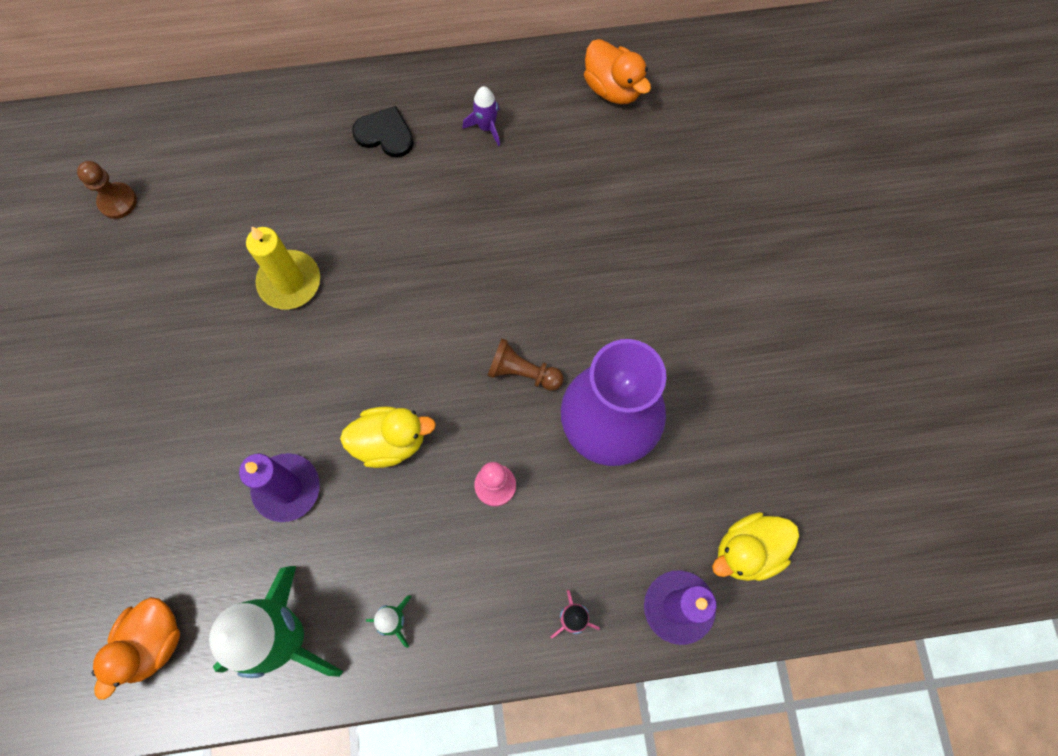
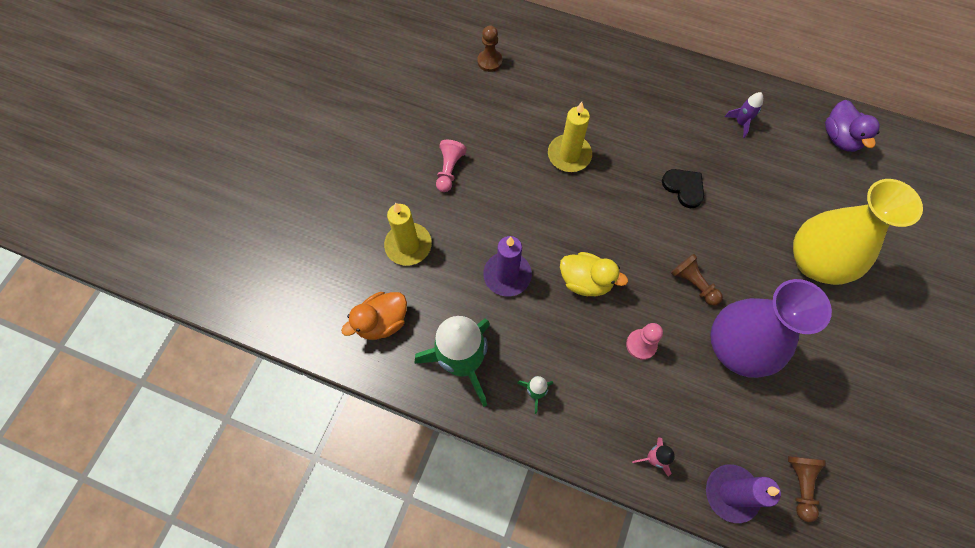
camera: 30 degrees right, 5 degrees down
black heart [352,106,414,158] -> black heart moved to [662,169,704,208]
orange duck [584,39,651,104] -> purple duck [825,100,880,152]
yellow duck [712,512,799,581] -> brown pawn [788,456,826,522]
none -> yellow candle [384,203,432,266]
none -> pink pawn [436,140,467,192]
none -> yellow vase [793,179,923,285]

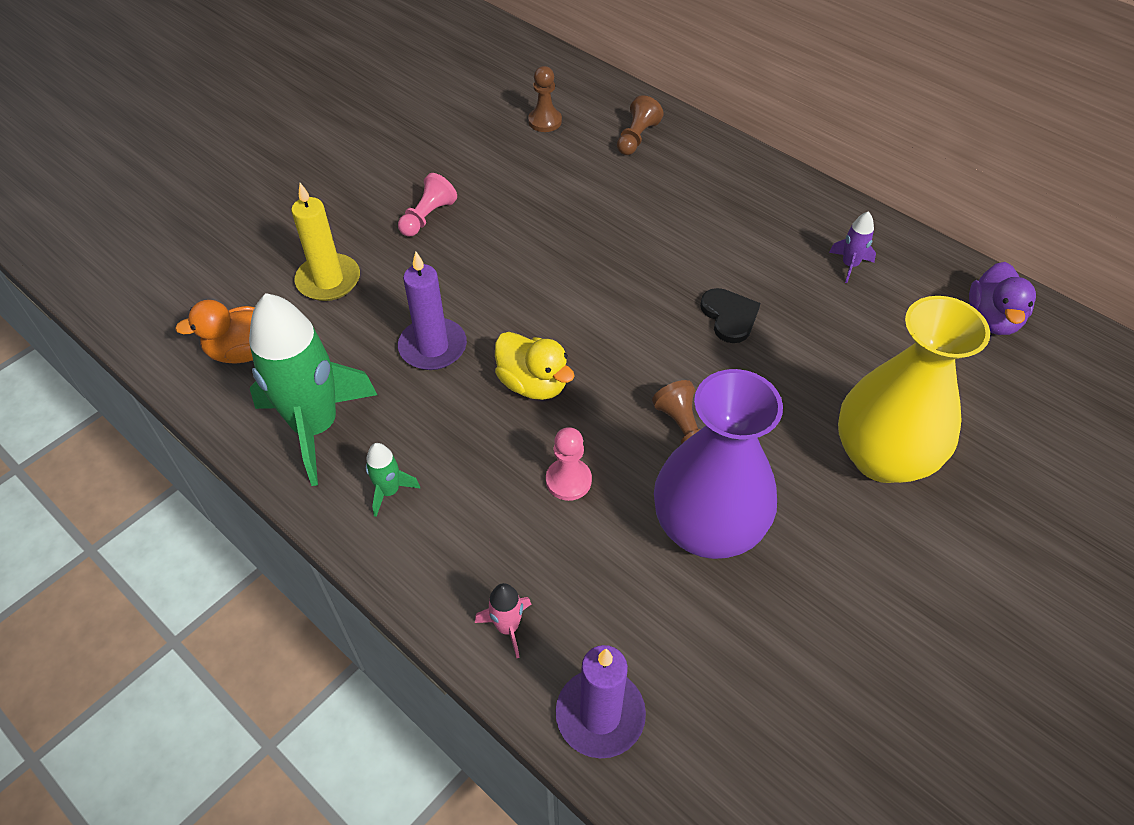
camera: 20 degrees right, 15 degrees down
yellow candle [548,102,592,172] -> none
brown pawn [788,456,826,522] -> brown pawn moved to [617,95,663,155]

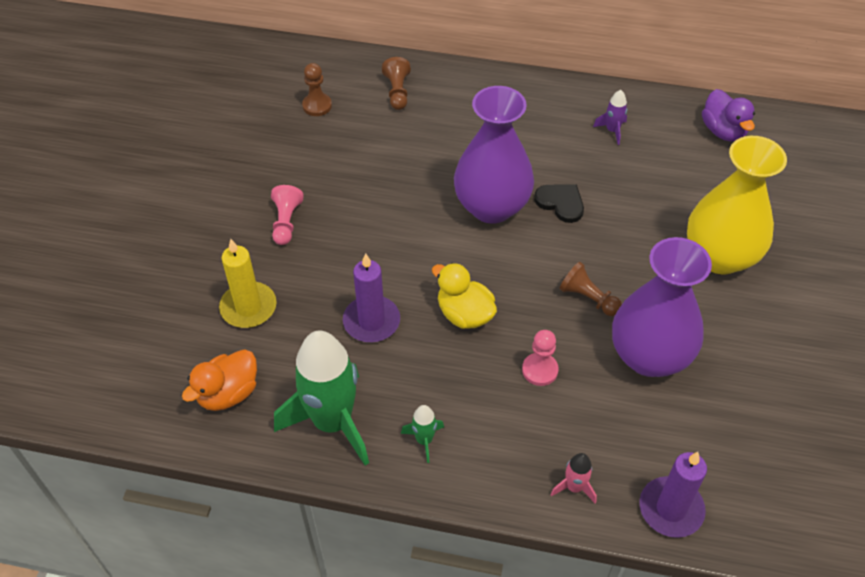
camera: 30 degrees left, 0 degrees up
yellow duck [495,332,575,400] -> yellow duck turned 150 degrees counterclockwise [432,263,497,329]
none -> purple vase [454,86,534,224]

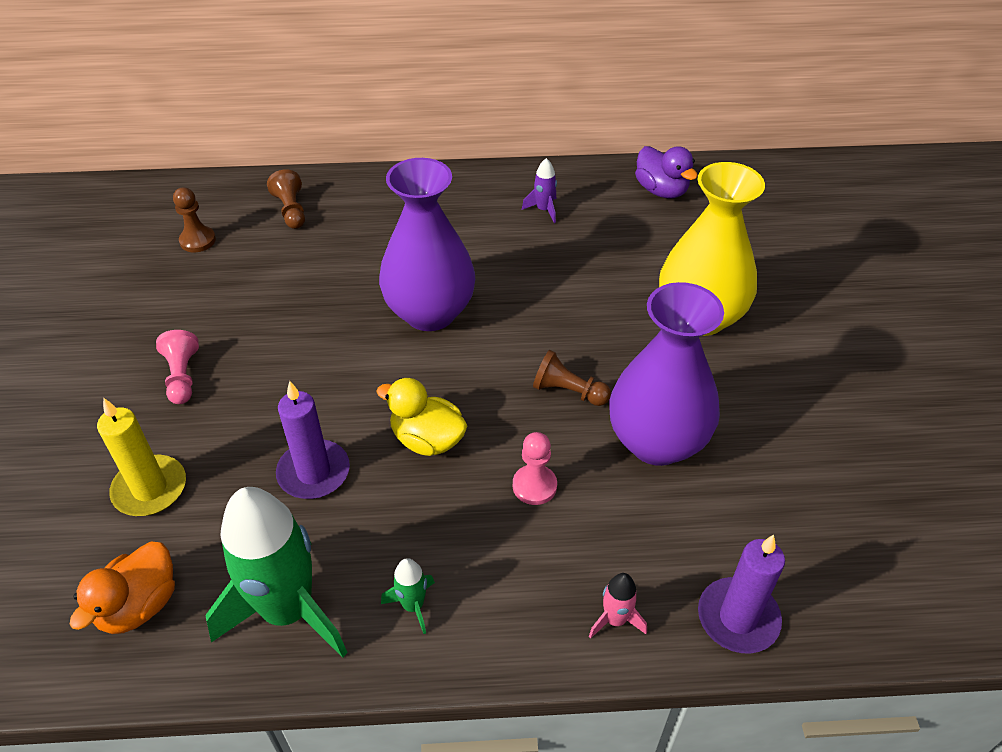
camera: 15 degrees left, 5 degrees down
black heart [534,184,584,223] -> none

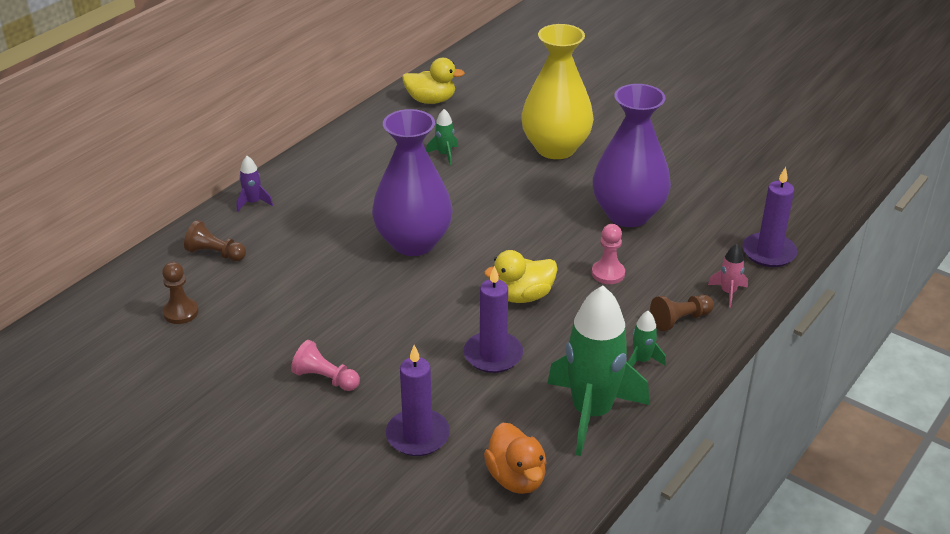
camera: 50 degrees left, 10 degrees down
yellow candle [97,398,186,516] -> purple candle [386,345,450,456]
purple rocket [522,158,557,223] -> purple rocket moved to [237,156,273,212]
brown pawn [533,350,611,406] -> brown pawn moved to [650,295,714,331]
purple duck [635,146,698,198] -> yellow duck [402,58,465,104]
none -> green rocket [426,109,458,165]

